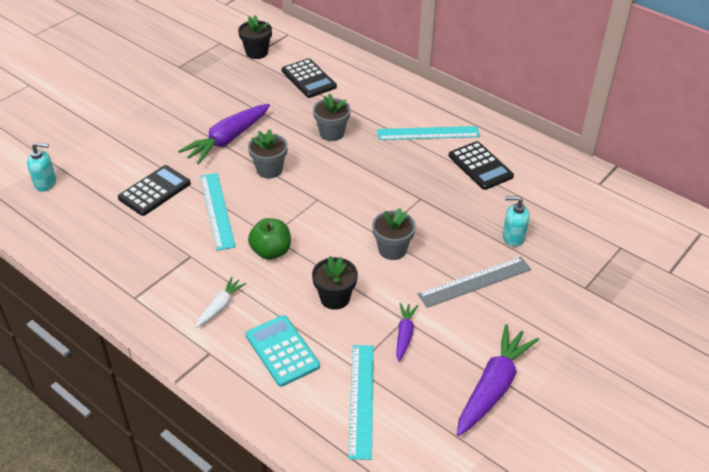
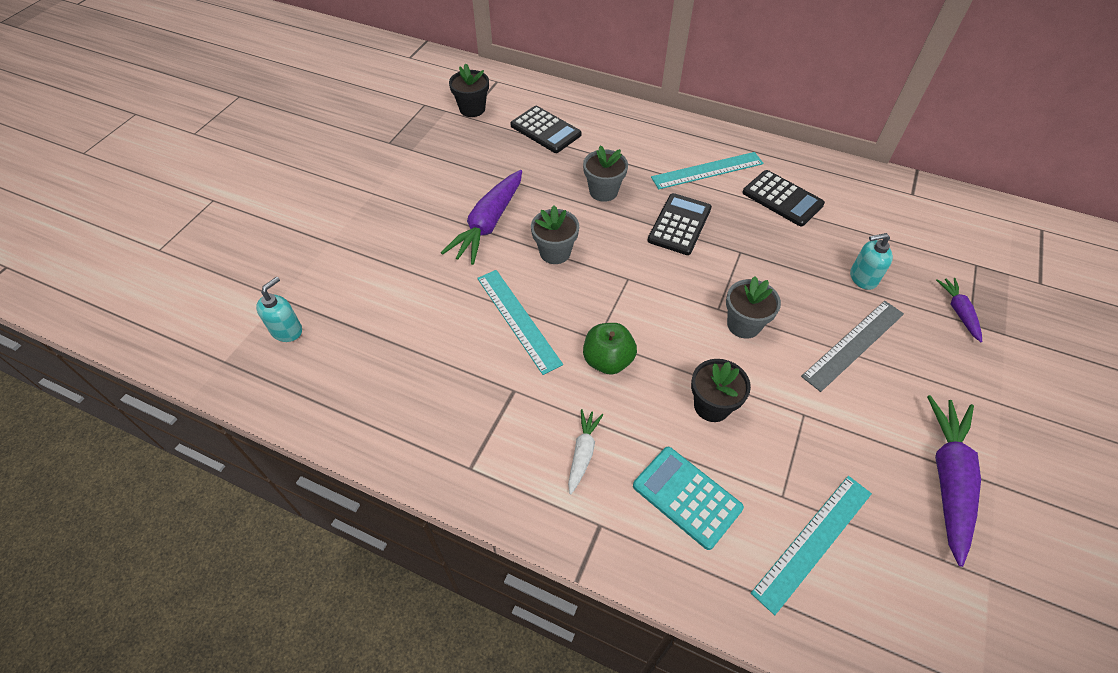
camera: 15 degrees left, 10 degrees up
turquoise soap dispenser [27,142,56,192] -> turquoise soap dispenser turned 45 degrees counterclockwise [256,277,302,342]
black calculator [118,165,191,216] -> black calculator moved to [647,193,712,255]
turquoise ruler [348,345,374,460] -> turquoise ruler turned 60 degrees clockwise [751,476,872,615]
purple carrot [396,303,418,362] -> purple carrot moved to [936,278,982,342]

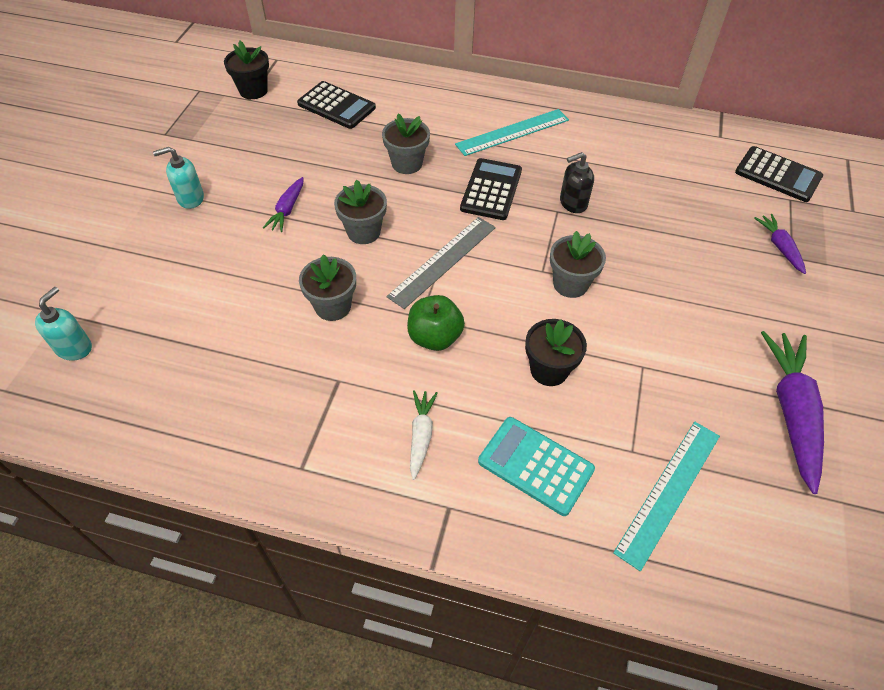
camera: 10 degrees left, 0 degrees up
purple carrot [441,170,522,265] -> purple carrot [263,177,303,232], size x0.53
turquoise ruler [477,270,563,375] -> grey flower pot [299,255,356,321]
black calculator [743,170,825,226] -> black calculator moved to [735,146,823,202]
grey ruler [801,301,904,392] -> grey ruler moved to [387,217,496,309]
turquoise soap dispenser [850,233,893,290] -> turquoise soap dispenser moved to [153,147,204,209]
none -> black soap dispenser [560,152,594,213]

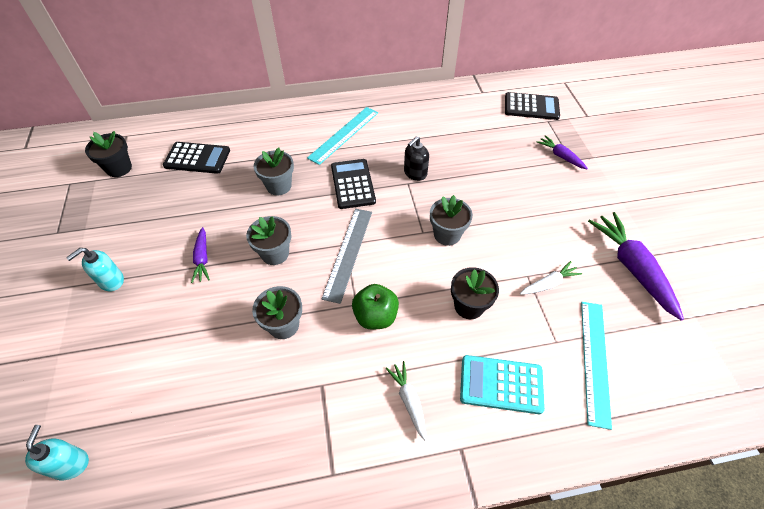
camera: 25 degrees left, 0 degrees up
none -> white carrot [520,261,582,295]

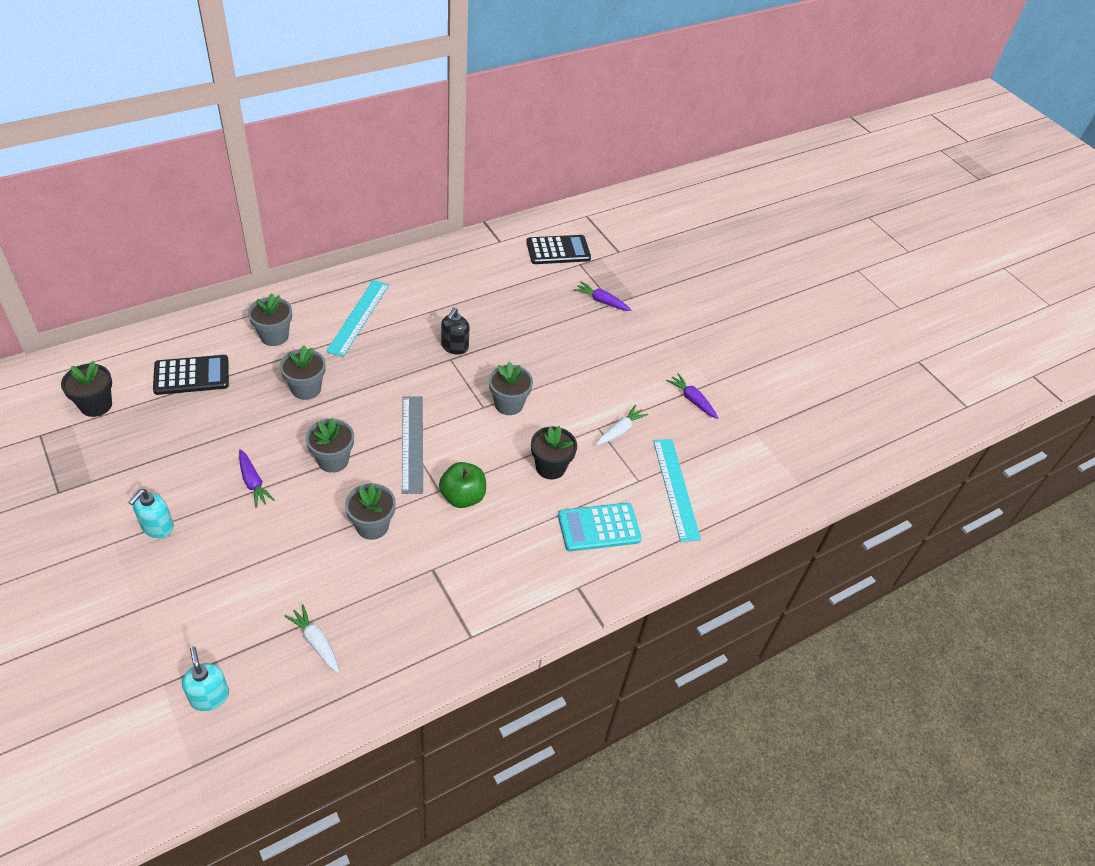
camera: 25 degrees left, 5 degrees down
black calculator [331,159,376,209] -> none
white carrot [386,361,427,441] -> white carrot moved to [284,605,339,673]
purple carrot [588,212,684,321] -> purple carrot [666,373,718,419], size x0.53
none -> grey flower pot [248,293,292,346]

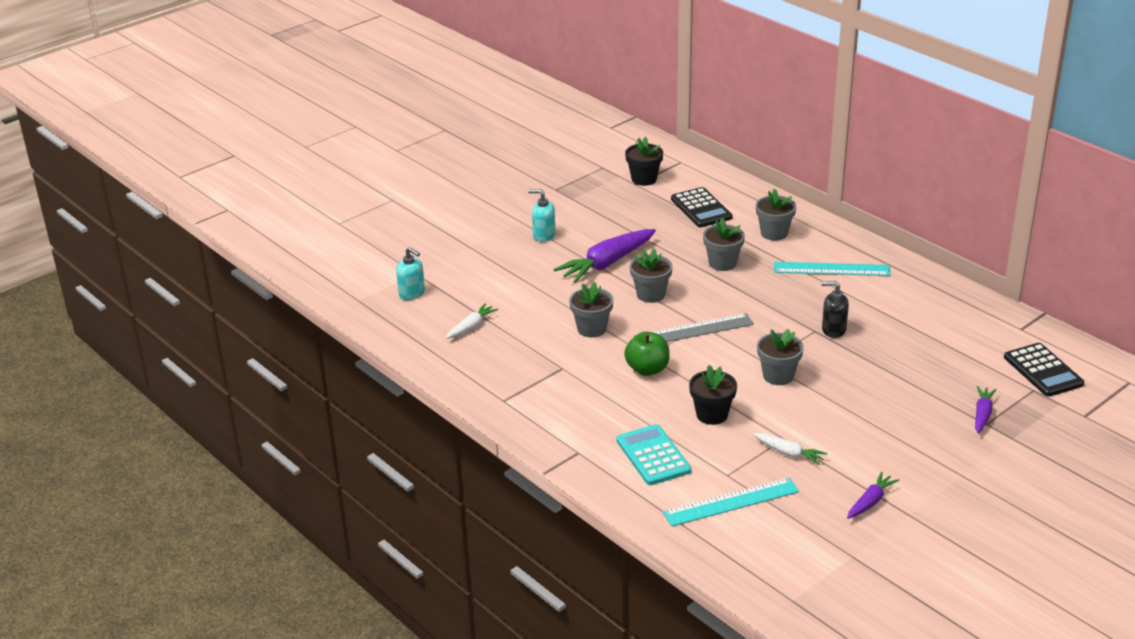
camera: 85 degrees right, 15 degrees down
turquoise soap dispenser [182,646,229,711] -> turquoise soap dispenser turned 75 degrees clockwise [396,247,425,300]
purple carrot [239,449,275,508] -> purple carrot [553,229,656,283], size x1.89

